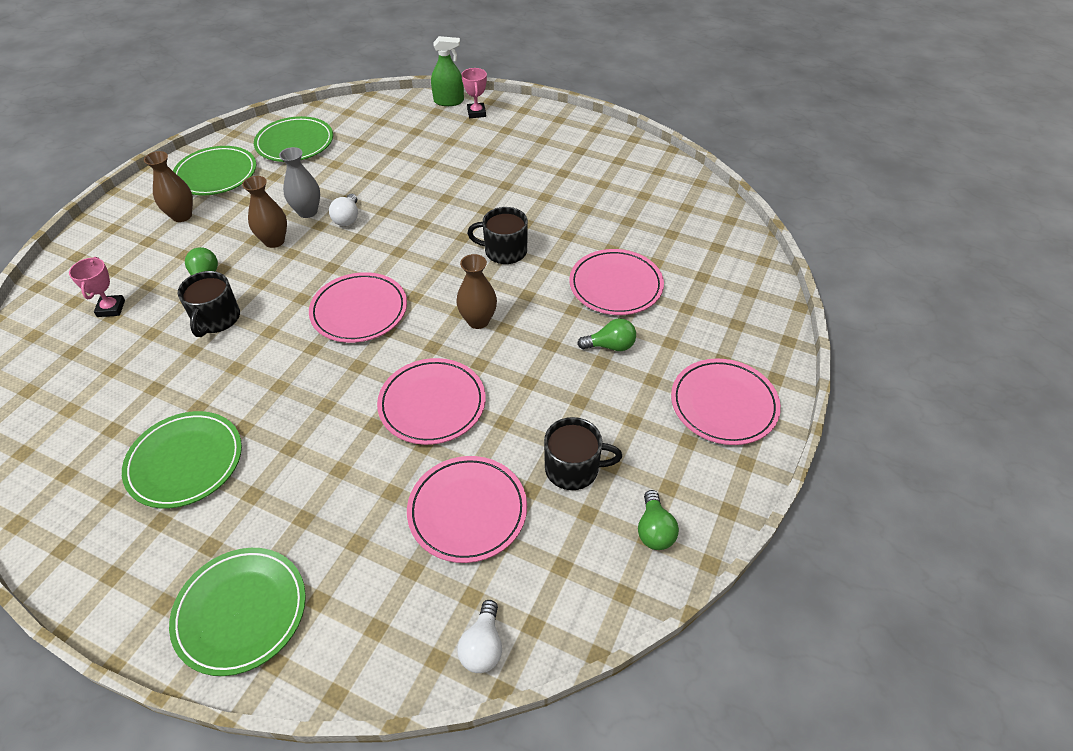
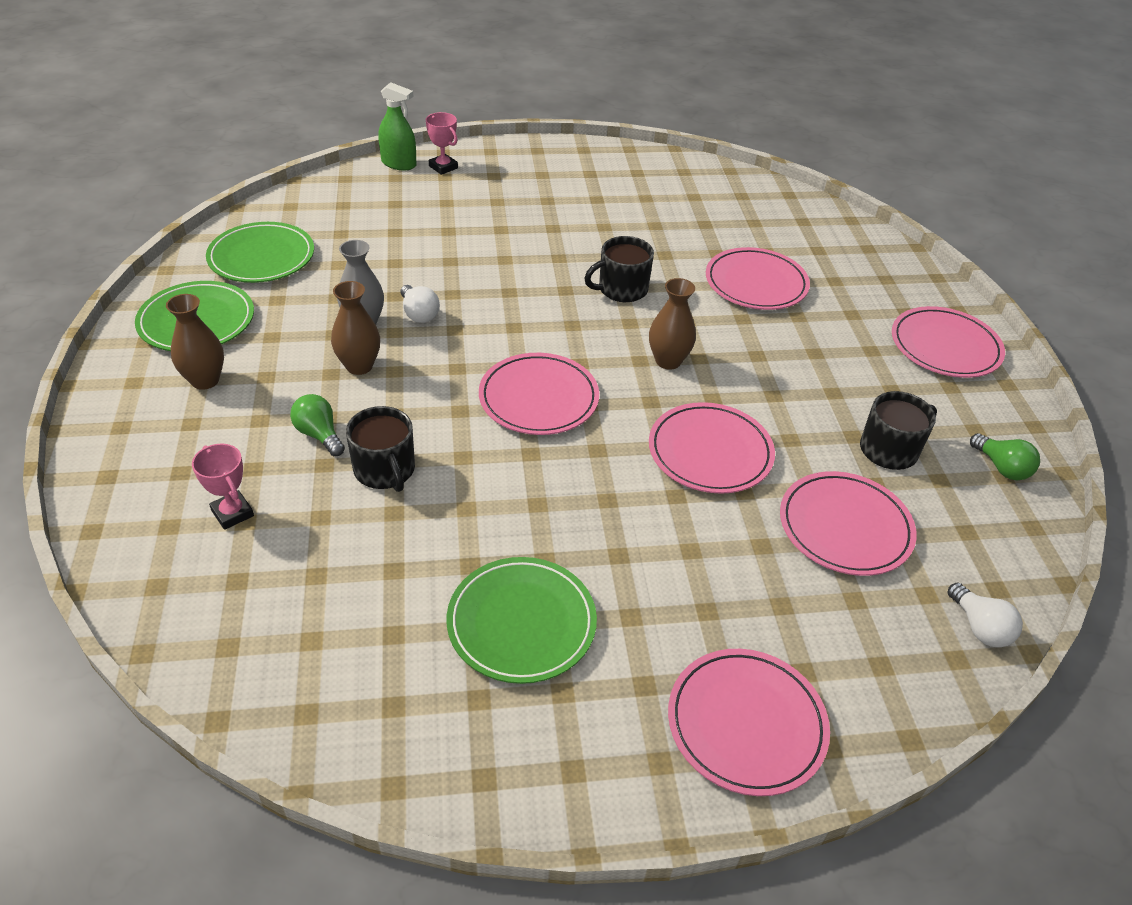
camera: 35 degrees left, 5 degrees down
green plate [169,548,306,676] -> pink plate [668,649,830,796]
green spray bottle [431,36,464,106] -> green spray bottle turned 60 degrees clockwise [378,82,416,170]
green light bulb [577,318,636,351] -> none

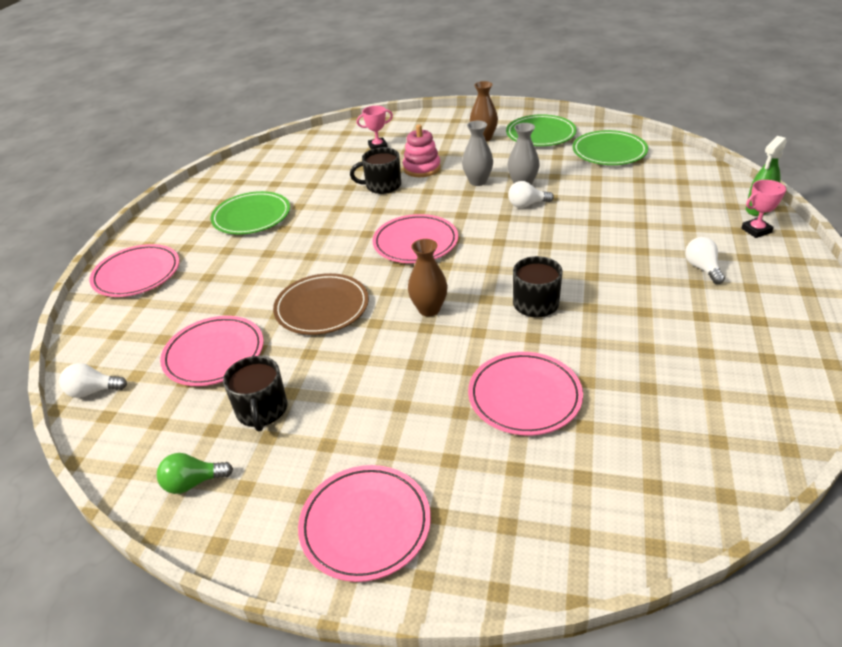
camera: 115 degrees right, 5 degrees down
green light bulb [290,394,345,456] -> pink stacking toy [403,124,441,177]
brown vase [331,281,380,375] -> grey vase [462,121,493,186]
pink plate [649,402,775,494] -> brown plate [273,273,369,335]
none -> white light bulb [685,237,725,284]

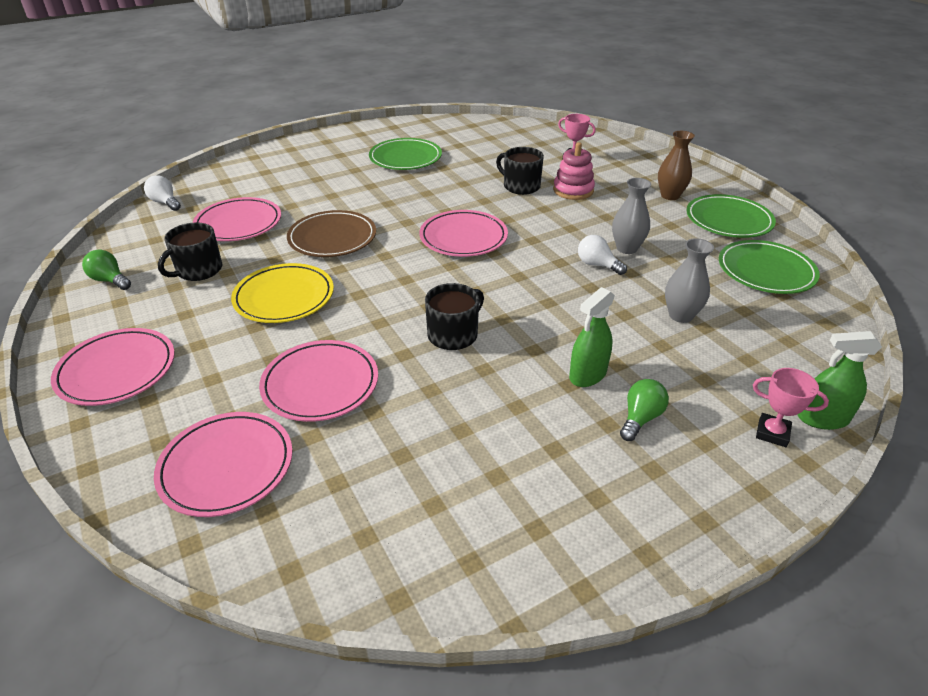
camera: 45 degrees right, 0 degrees up
pink plate [90,244,179,297] -> pink plate moved to [154,412,293,517]
brown vase [408,239,448,316] -> none
grey vase [462,121,493,186] -> grey vase moved to [665,238,714,323]
white light bulb [685,237,725,284] -> green light bulb [620,379,669,441]
none -> yellow plate [231,263,334,323]
none -> green spray bottle [569,287,615,387]

